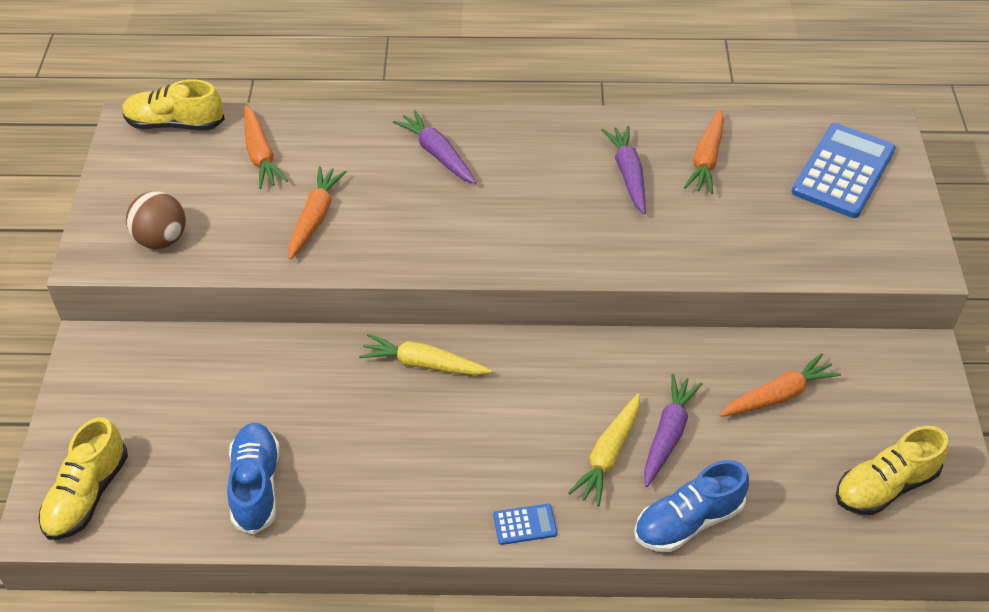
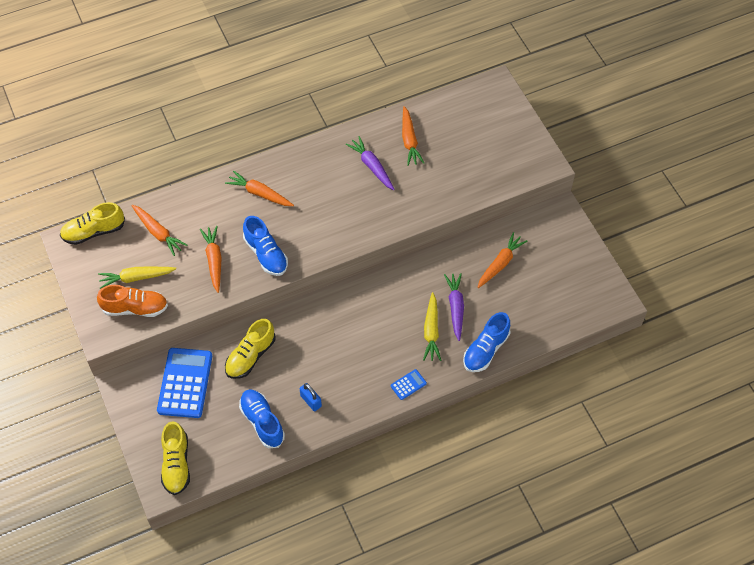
camera: 25 degrees left, 10 degrees up
brown ball [126,191,186,249] -> orange shoe [97,285,168,317]
yellow carrot [359,334,492,375] -> yellow carrot moved to [98,267,176,289]
purple carrot [393,110,476,184] -> orange carrot [225,171,294,206]
blue calculator [791,123,896,218] -> blue calculator moved to [157,348,212,418]
yellow shoe [836,426,949,515] -> yellow shoe moved to [225,319,276,379]
none -> blue shoe [243,216,288,276]
none -> blue padlock [300,383,322,411]

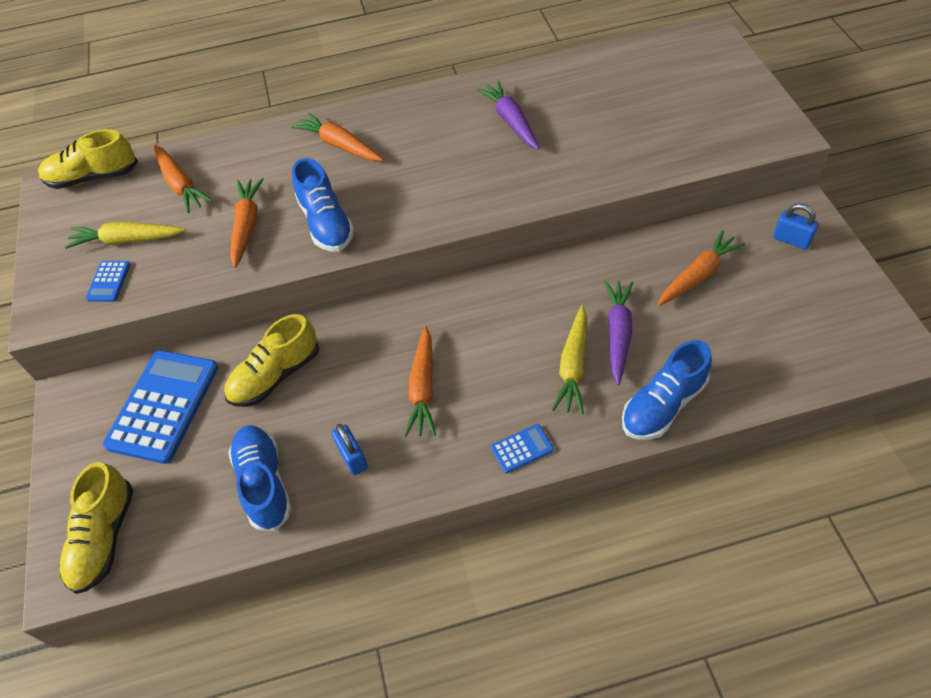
camera: 15 degrees right, 5 degrees down
orange shoe [97,285,168,317] -> blue calculator [86,261,130,302]
orange carrot [402,106,424,166] -> orange carrot moved to [404,326,436,437]
none -> blue padlock [773,203,818,249]

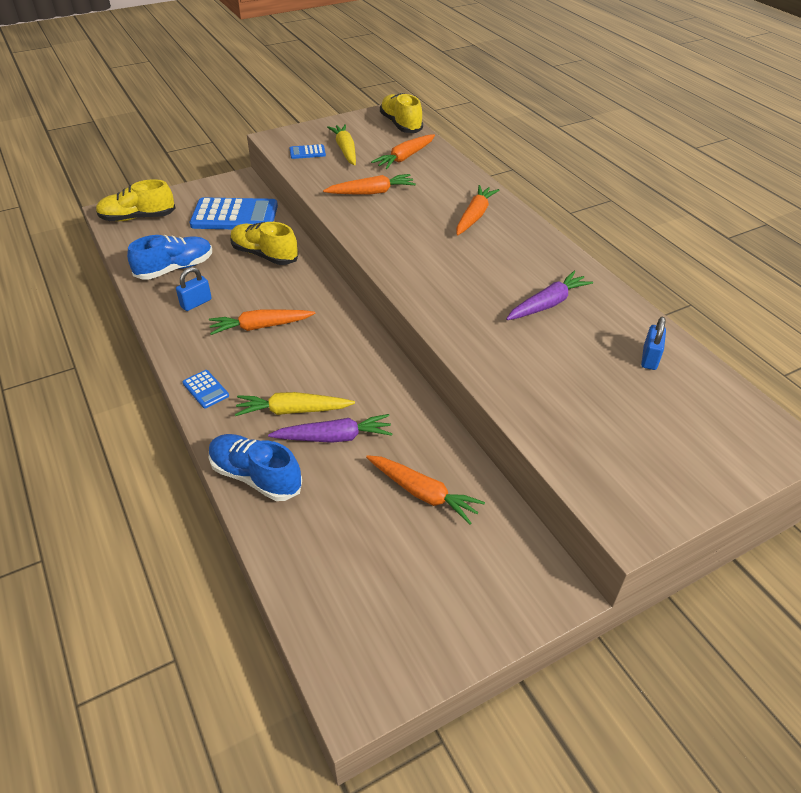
camera: 70 degrees right, 10 degrees down
blue shoe [292,158,355,252] -> none
blue padlock [773,203,818,249] -> blue padlock moved to [641,317,666,370]

